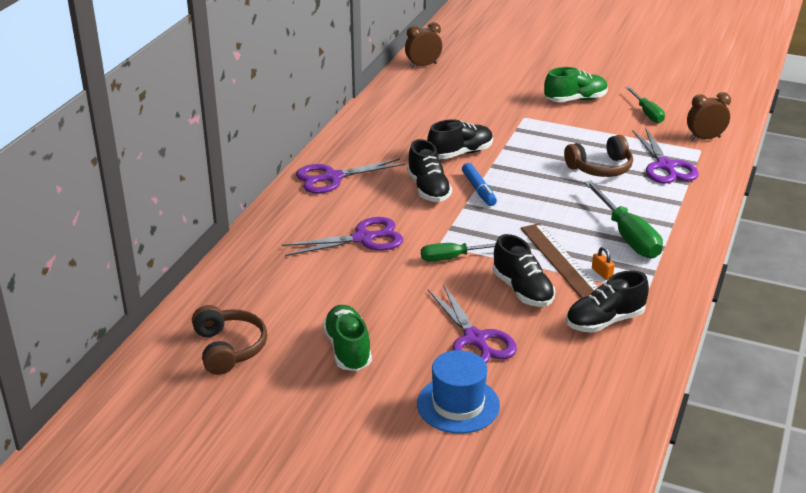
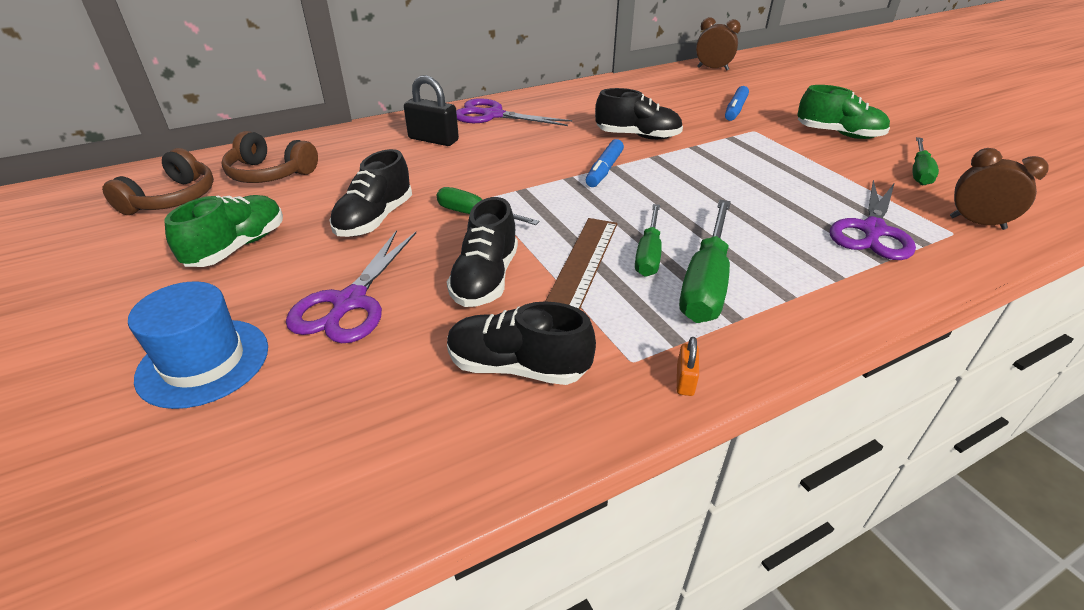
camera: 40 degrees right, 5 degrees up
purple scissors [282,217,403,256] -> none
black shoe [407,139,452,202] -> black shoe moved to [329,149,412,237]
brown headphones [564,135,633,177] -> brown headphones moved to [221,131,318,183]
orange padlock [592,247,615,280] -> orange padlock moved to [677,337,699,396]
none -> black padlock [404,75,459,146]
none -> green screwdriver [635,204,662,277]
none -> blue marker [725,86,749,121]

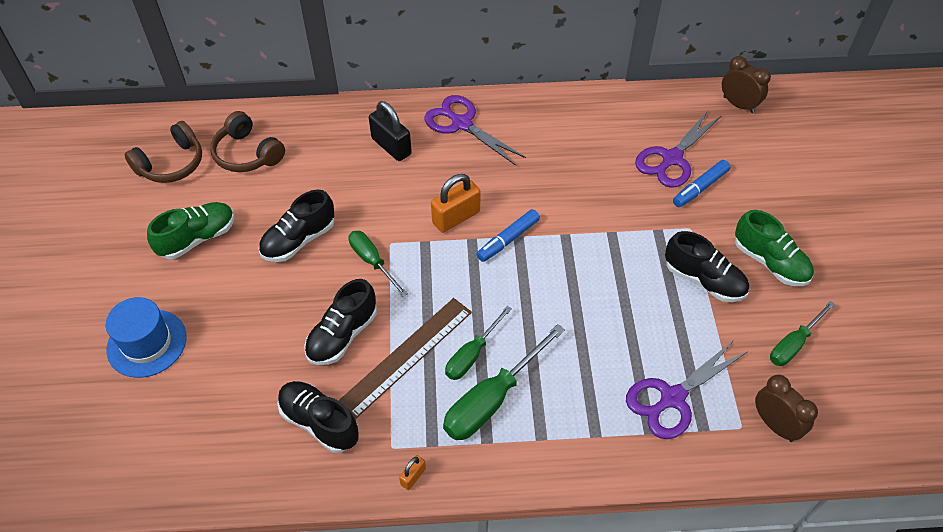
camera: 25 degrees right, 15 degrees up
purple scissors [286,230,416,343] -> purple scissors moved to [635,111,721,188]
black shoe [595,88,683,140] -> black shoe moved to [665,231,749,302]
none -> orange padlock [431,174,480,233]

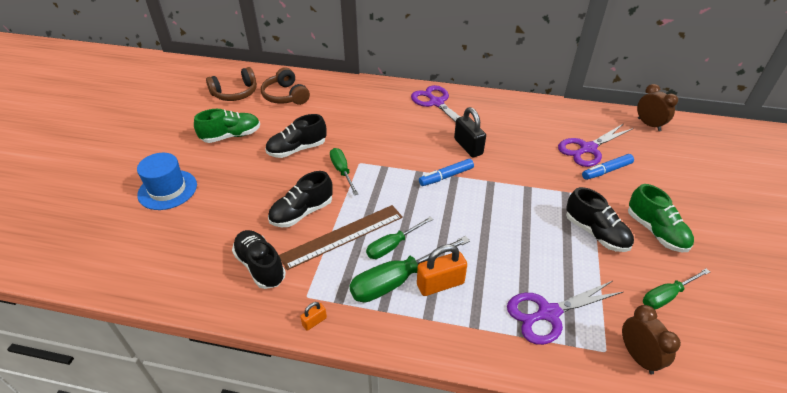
camera: 15 degrees right, 10 degrees down
black padlock [369,101,412,161] -> black padlock moved to [454,107,486,157]
orange padlock [431,174,480,233] -> orange padlock moved to [417,244,467,296]

